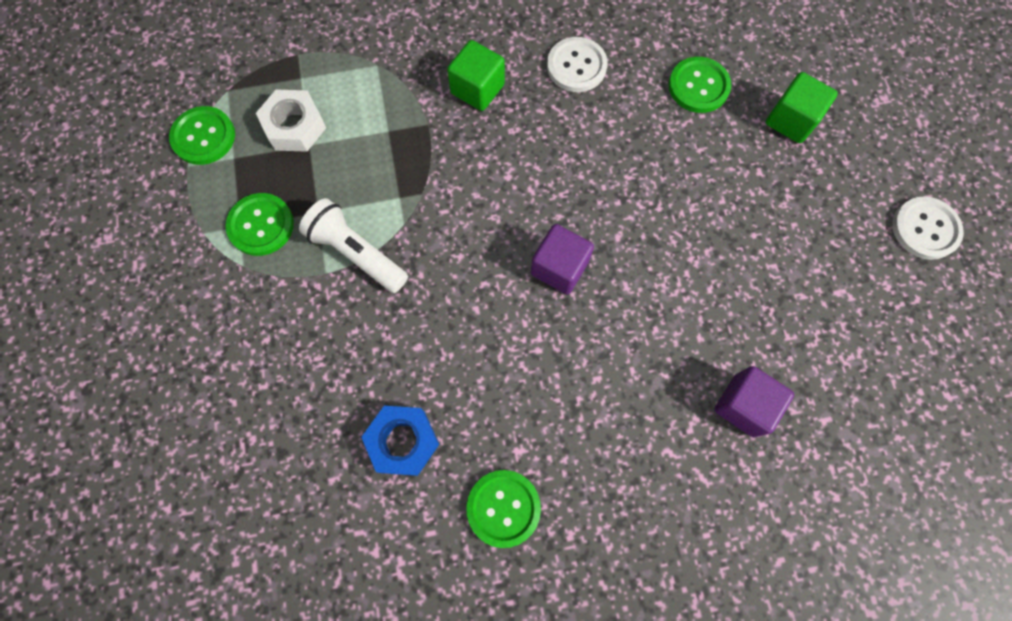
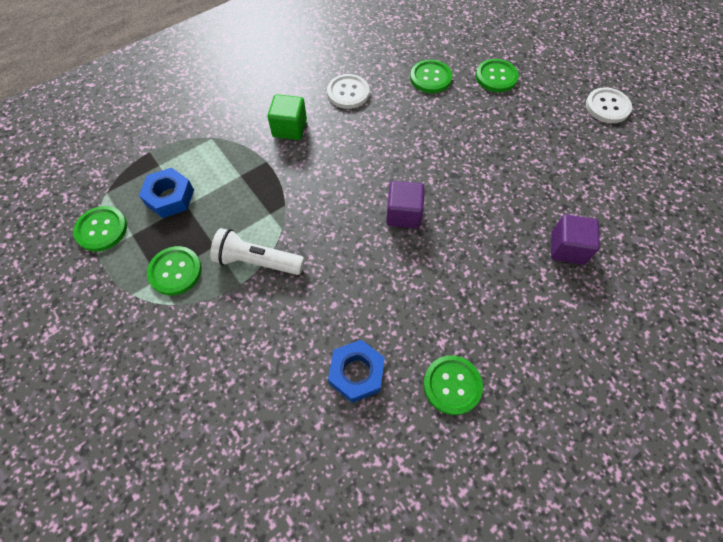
camera: 25 degrees left, 10 degrees down
white nut [256,90,326,152] -> blue nut [139,167,194,218]
green cube [766,72,838,143] -> green button [476,59,519,92]

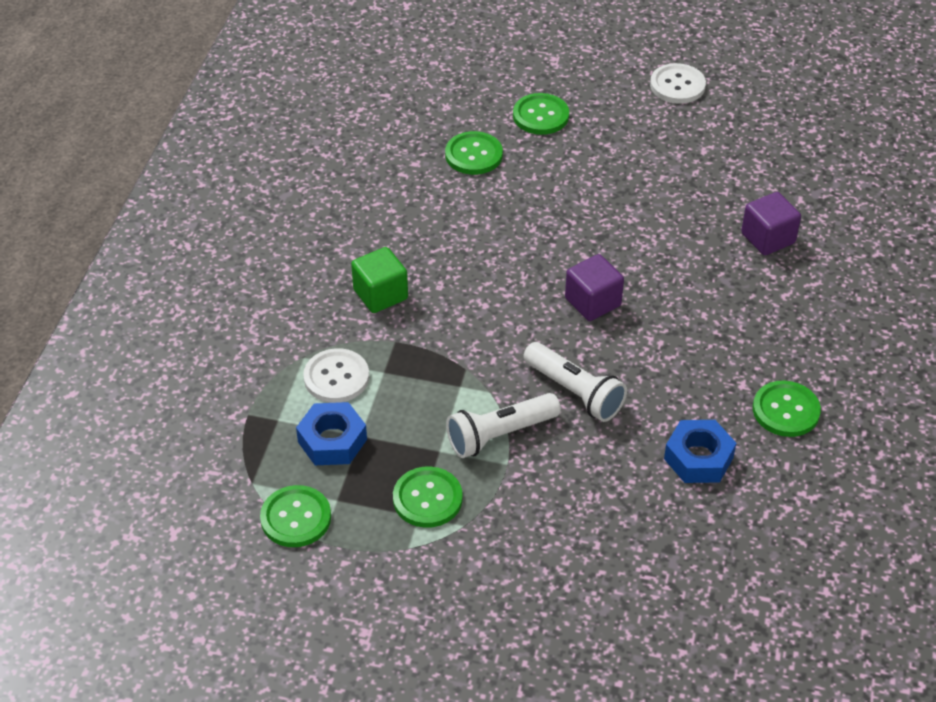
camera: 40 degrees left, 15 degrees down
white button [327,74,369,109] -> white button moved to [303,348,369,403]
none -> white flashlight [523,342,627,422]

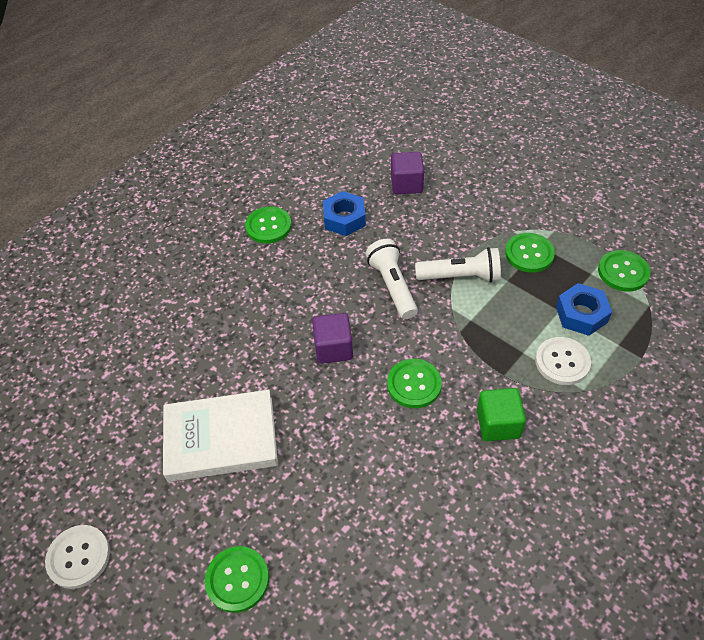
camera: 150 degrees left, 5 degrees up
green button [445,131,503,175] -> green button moved to [387,359,442,408]
purple cube [741,192,801,256] -> purple cube moved to [391,152,424,194]
none -> white book [163,390,278,482]

